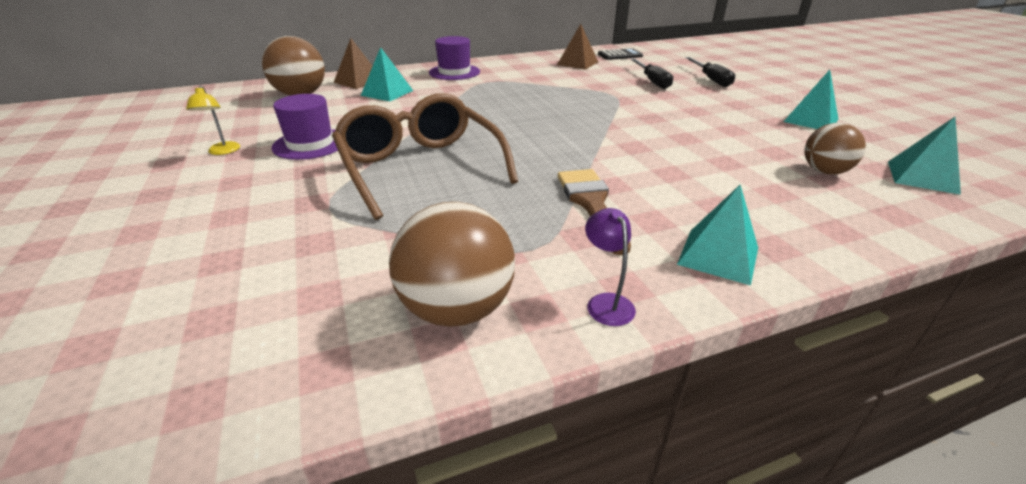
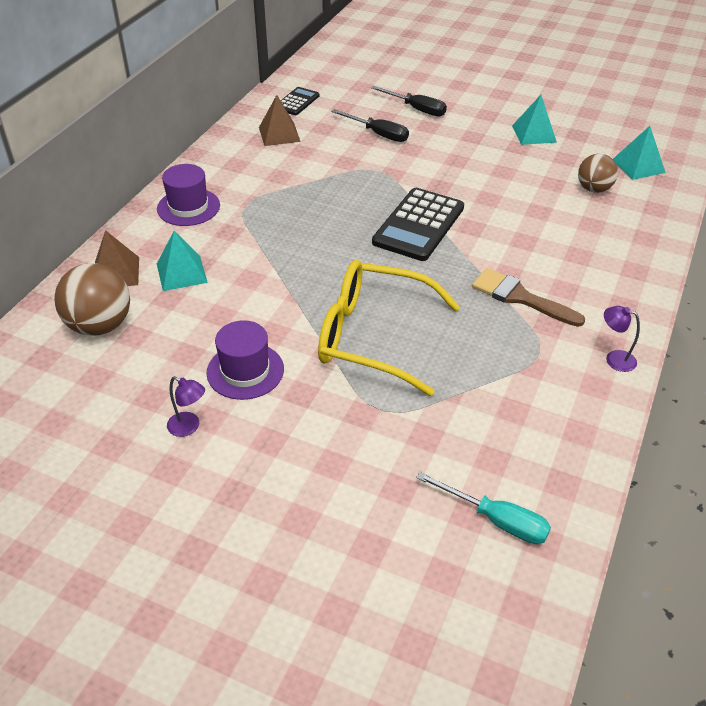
camera: 45 degrees left, 10 degrees up
yellow lamp [186,86,240,155] -> purple lamp [167,376,205,437]
brown glasses [332,93,518,220] -> yellow glasses [318,260,460,396]
brown ball [389,202,515,327] -> none
turquoise pyramid [677,185,758,285] -> none
none -> black calculator [372,188,464,261]
none -> turquoise screwdriver [416,472,551,544]

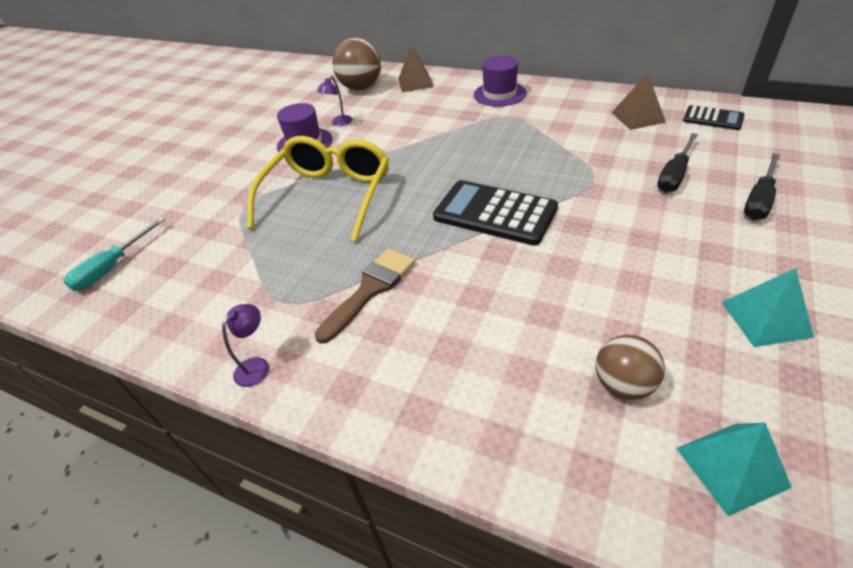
camera: 95 degrees right, 0 degrees up
turquoise pyramid [157,231,208,291] -> none
purple lamp [167,376,205,437] -> purple lamp moved to [317,76,353,126]

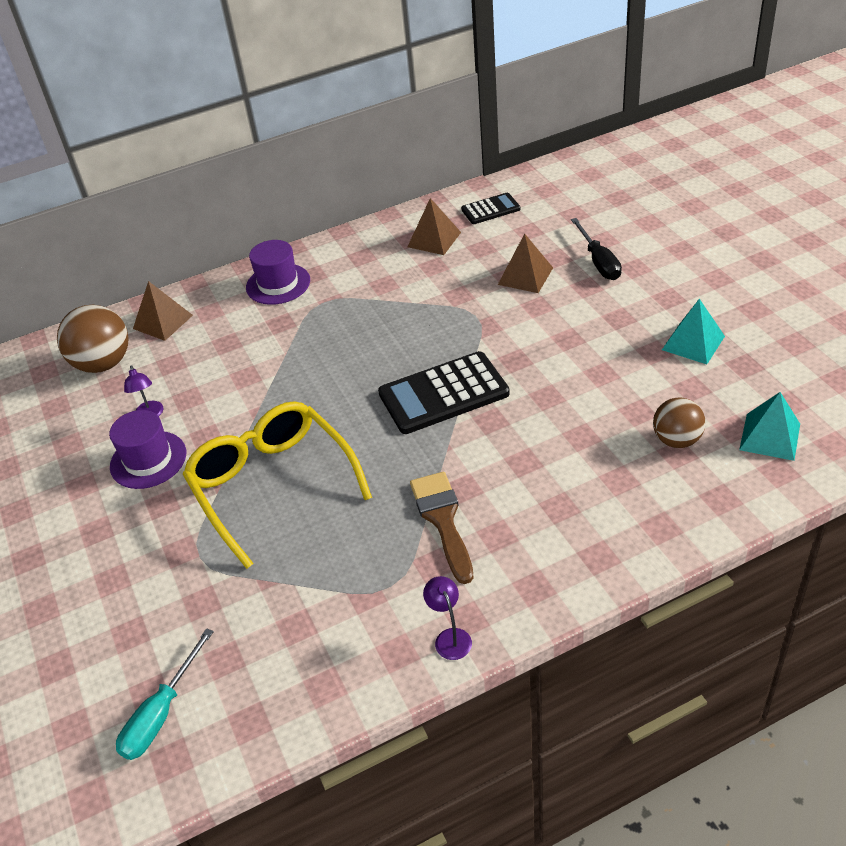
camera: 50 degrees left, 0 degrees up
turquoise screwdriver [64,217,165,291] -> turquoise screwdriver turned 45 degrees clockwise [116,628,214,760]
black screwdriver [657,133,698,193] -> brown pyramid [498,234,553,293]

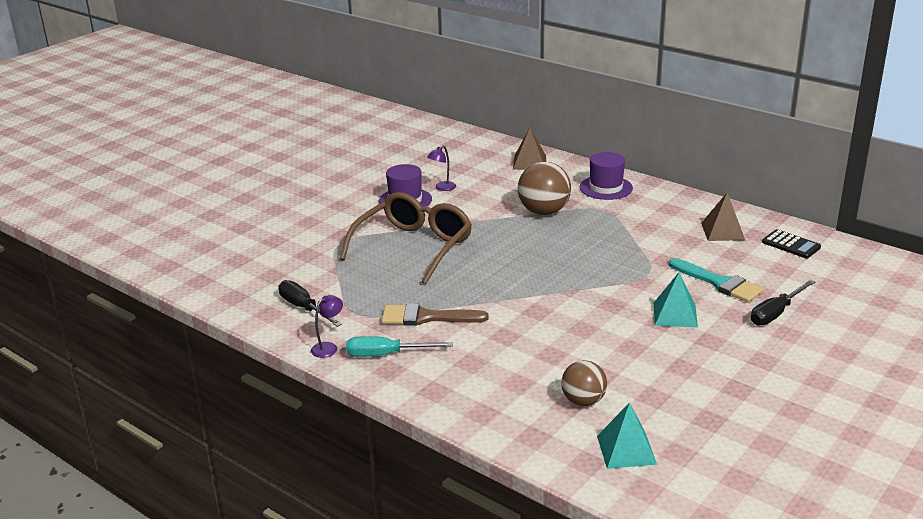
camera: 60 degrees right, 15 degrees down
brown ball [57,305,128,373] -> brown ball moved to [518,162,571,215]
turquoise screwdriver [116,628,214,760] -> turquoise screwdriver moved to [346,336,453,357]
yellow glasses [183,401,372,569] -> brown glasses [340,192,472,284]
black calculator [378,351,510,434] -> none
brown brush [410,472,473,584] -> brown brush turned 135 degrees counterclockwise [382,303,489,326]
brown pyramid [498,234,553,293] -> turquoise brush [669,258,764,303]
turquoise pyramid [662,299,725,364] -> turquoise pyramid moved to [654,273,698,328]
none -> black screwdriver [279,280,342,327]

